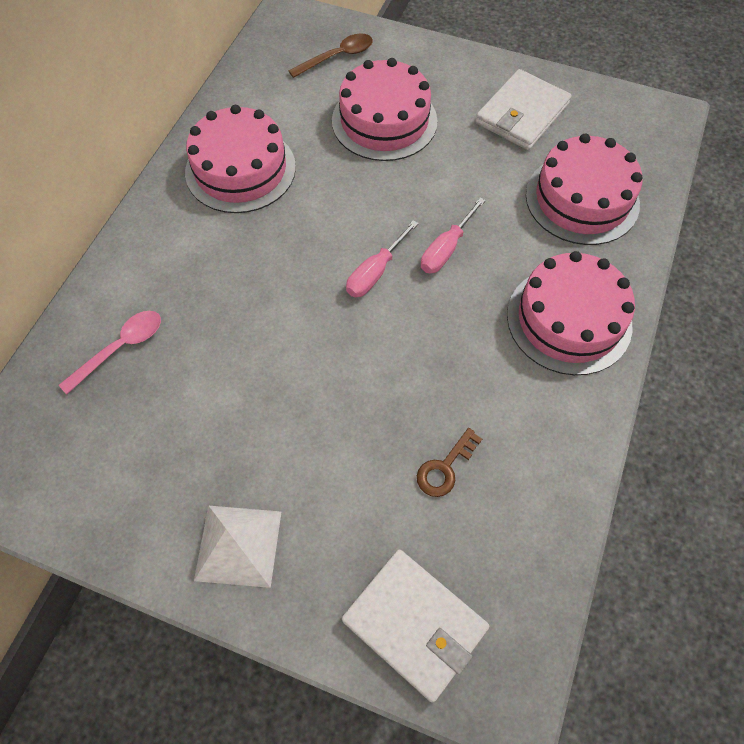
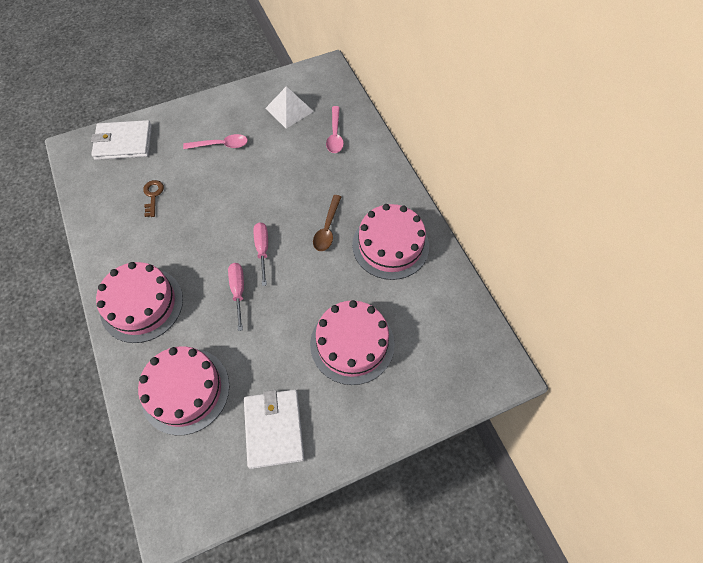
camera: 135 degrees right, 0 degrees up
white pyramid [194,506,281,588] -> white pyramid moved to [265,86,314,129]
brown spoon [288,33,373,78] -> brown spoon moved to [313,195,341,251]
none -> pink spoon [183,134,248,149]

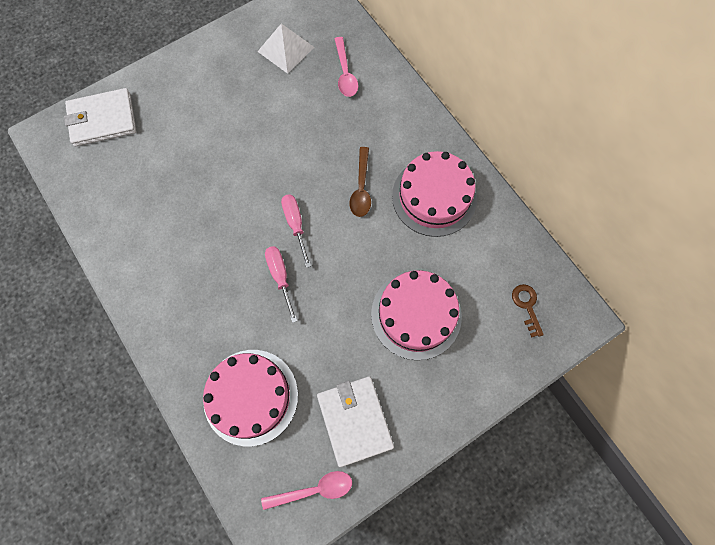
camera: 10 degrees left, 10 degrees up
pink cake [96,262,183,343] -> none
brown key [143,180,164,217] -> brown key moved to [512,284,544,338]
pink spoon [183,134,248,149] -> pink spoon moved to [261,471,352,510]

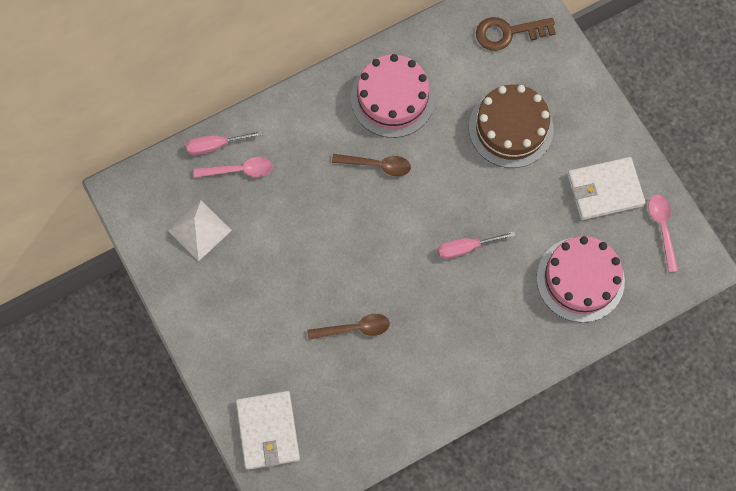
camera: 85 degrees left, 0 degrees up
pink screwdriver [281,195,311,268] -> pink screwdriver moved to [186,130,263,155]
pink cake [371,270,462,360] -> brown cake [469,84,553,168]
brown key [512,284,544,338] -> brown key [476,17,556,51], size x1.60
none -> brown spoon [307,314,390,340]

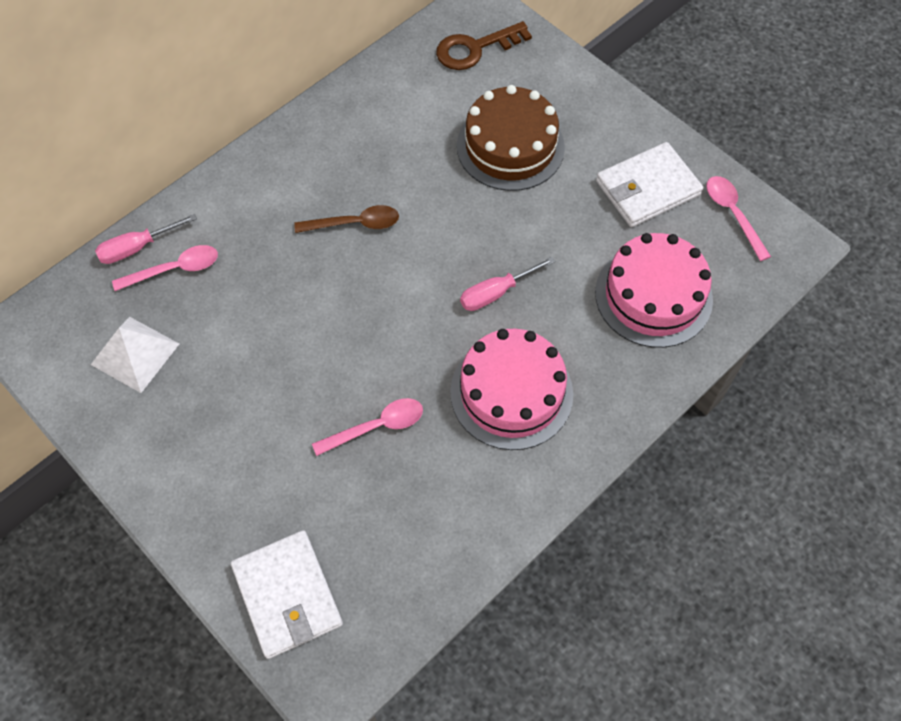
camera: 15 degrees left, 10 degrees down
brown spoon [307,314,390,340] -> pink spoon [312,398,423,456]
pink cake [351,54,435,138] -> pink cake moved to [450,329,573,450]

